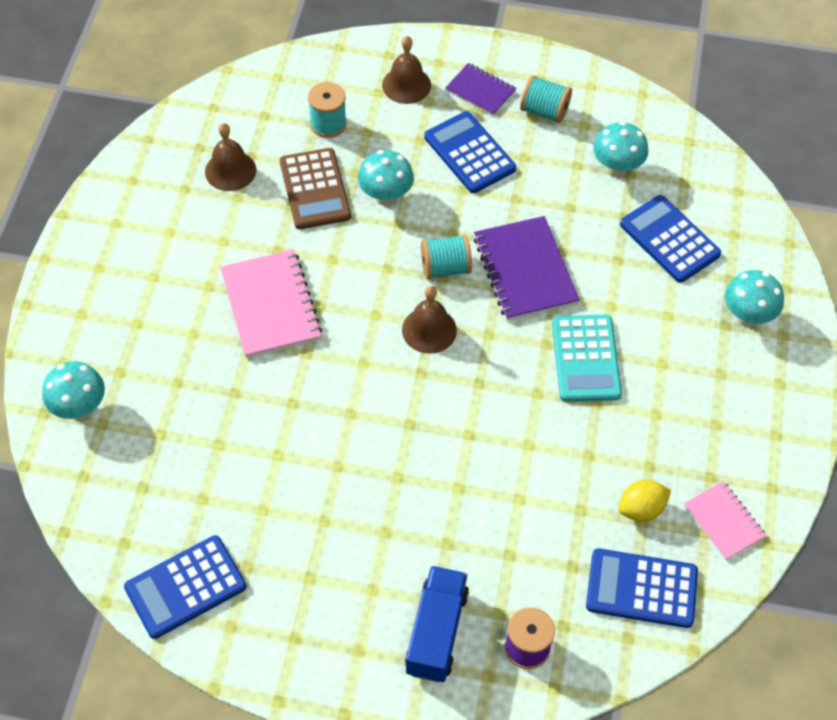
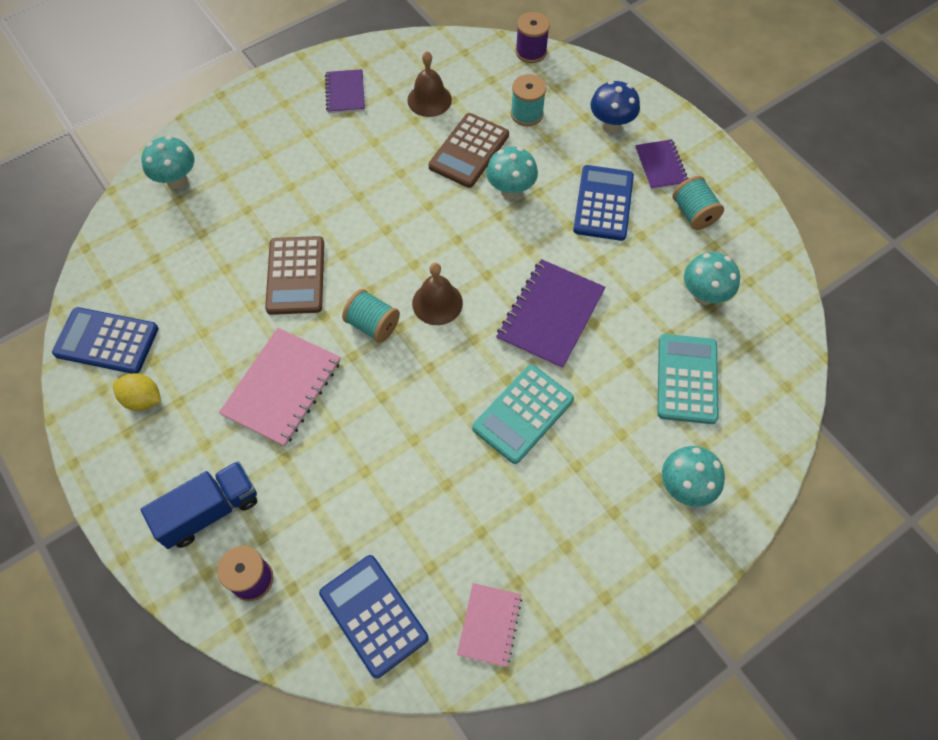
camera: 45 degrees right, 5 degrees up
pink notebook [220,249,322,358] -> pink notebook moved to [219,328,341,447]
brown bell [382,36,431,104] -> blue mushroom [590,81,640,133]
turquoise spool [421,234,472,279] -> turquoise spool moved to [342,289,400,343]
yellow lemon [618,480,671,522] -> yellow lemon moved to [113,373,161,411]
blue calculator [620,195,721,283] -> turquoise calculator [657,334,719,424]
none -> brown calculator [265,236,324,315]
none -> purple notebook [325,69,365,113]
none -> purple spool [516,12,550,63]

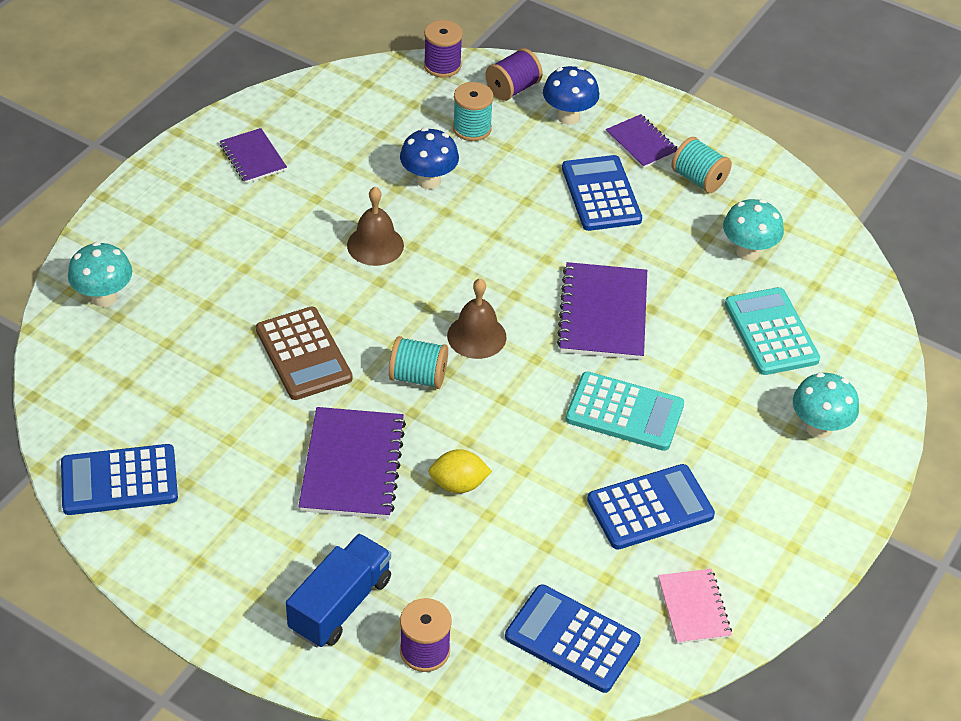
camera: 25 degrees left, 15 degrees down
yellow lemon [113,373,161,411] -> yellow lemon moved to [428,449,492,493]
pink notebook [219,328,341,447] -> purple notebook [298,407,406,519]
brown bell [407,51,452,117] -> brown bell moved to [347,187,404,266]
brown calculator [428,113,509,188] -> blue mushroom [400,128,459,189]
turquoise calculator [472,364,574,464] -> turquoise calculator turned 90 degrees counterclockwise [565,372,684,451]
turquoise mushroom [486,147,538,199] -> none
none -> purple spool [485,48,543,101]
none -> blue calculator [587,464,715,550]

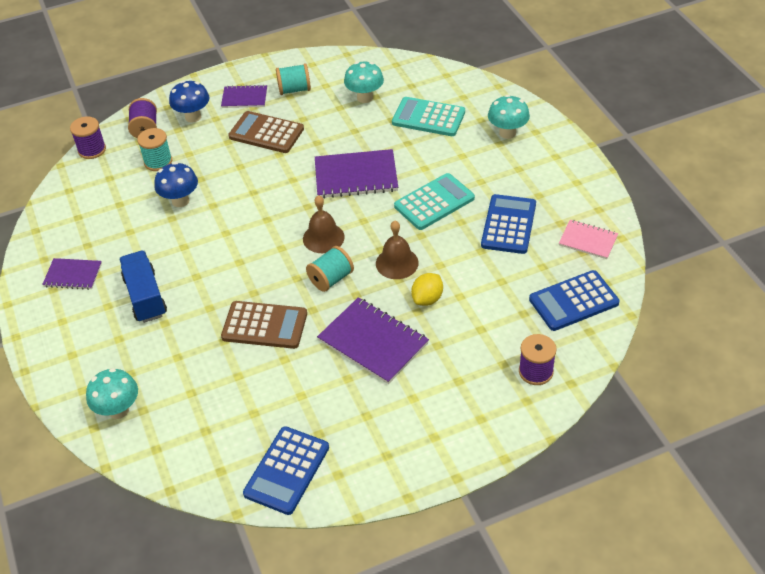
camera: 50 degrees left, 0 degrees up
blue truck [286,533,391,648] -> blue truck moved to [119,250,167,323]
brown bell [347,187,404,266] -> brown bell moved to [376,221,419,279]
purple notebook [557,262,647,360] -> purple notebook turned 45 degrees counterclockwise [315,149,398,199]
blue calculator [562,155,642,231] -> brown calculator [228,111,304,153]

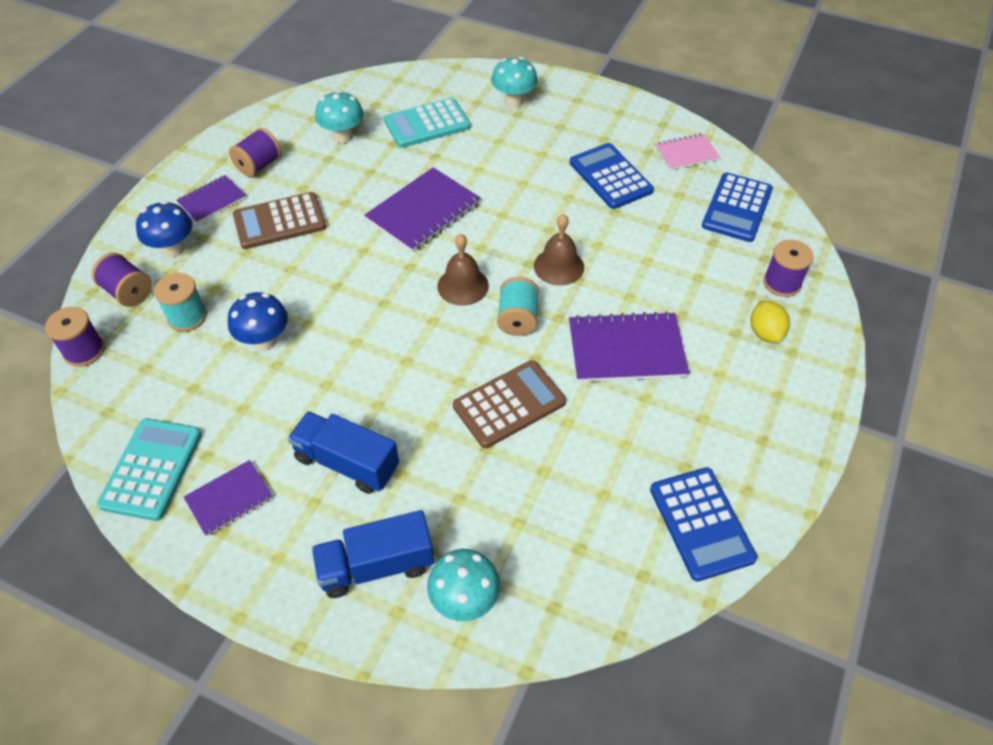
camera: 45 degrees left, 5 degrees up
turquoise spool [276,63,311,95] -> purple spool [229,128,282,177]
turquoise calculator [394,173,475,230] -> turquoise calculator moved to [97,418,202,521]
yellow lemon [411,273,443,306] -> yellow lemon moved to [750,301,790,343]
none -> blue truck [312,510,434,598]

